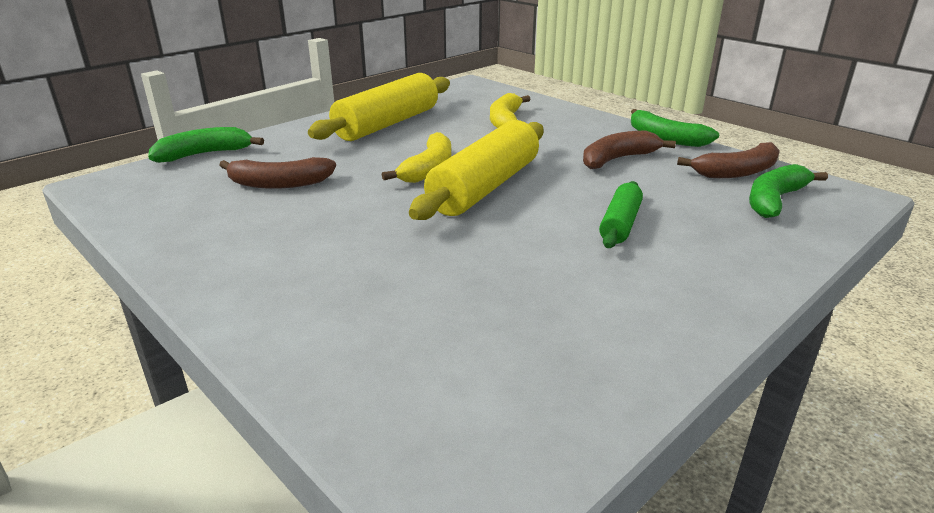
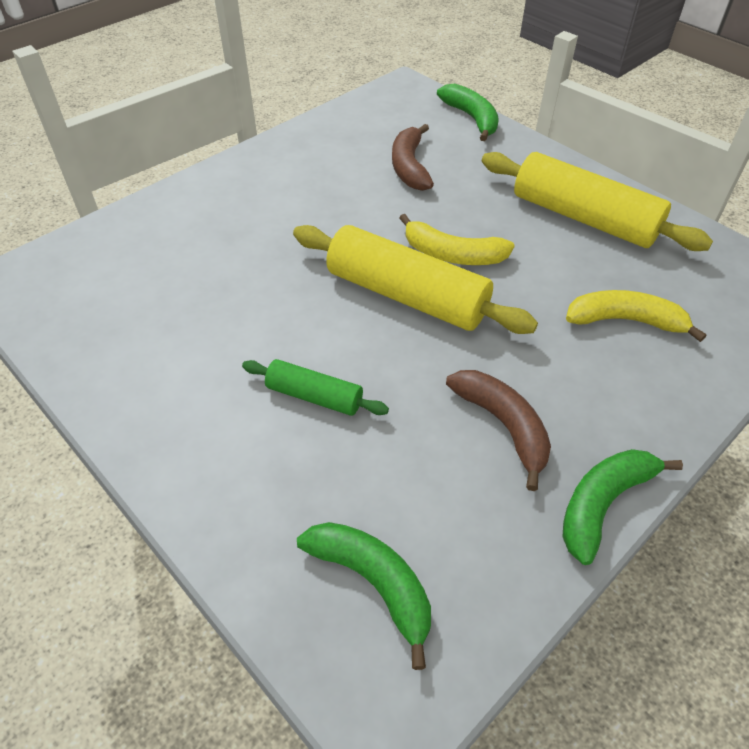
camera: 90 degrees right, 20 degrees up
brown banana [677,142,780,178] -> none

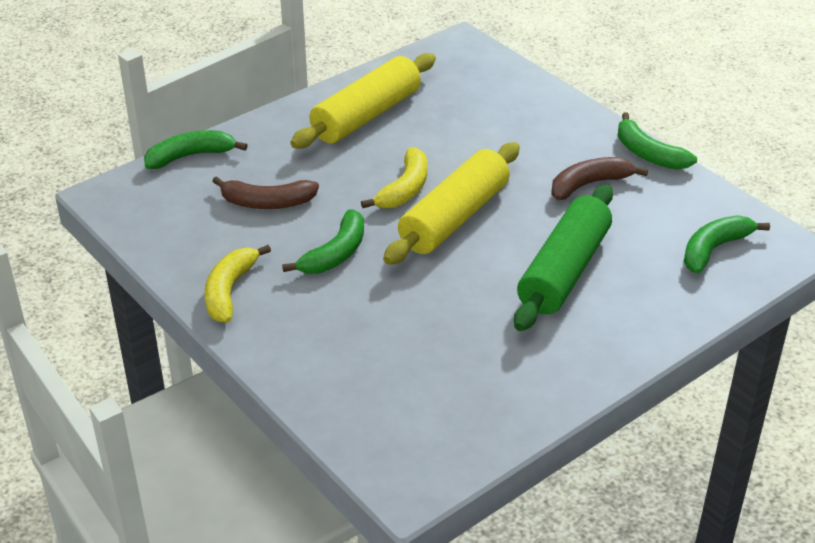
camera: 85 degrees left, 10 degrees down
green rolling pin [242,359,389,416] -> green rolling pin [514,184,613,331], size x1.93
yellow banana [566,290,706,342] -> yellow banana moved to [205,245,271,322]
none -> green banana [282,209,364,274]

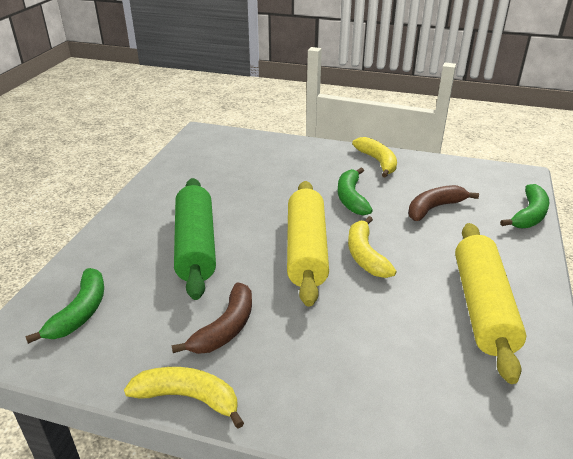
camera: 145 degrees right, 5 degrees down
green banana [618,112,697,170] -> yellow banana [124,367,244,428]

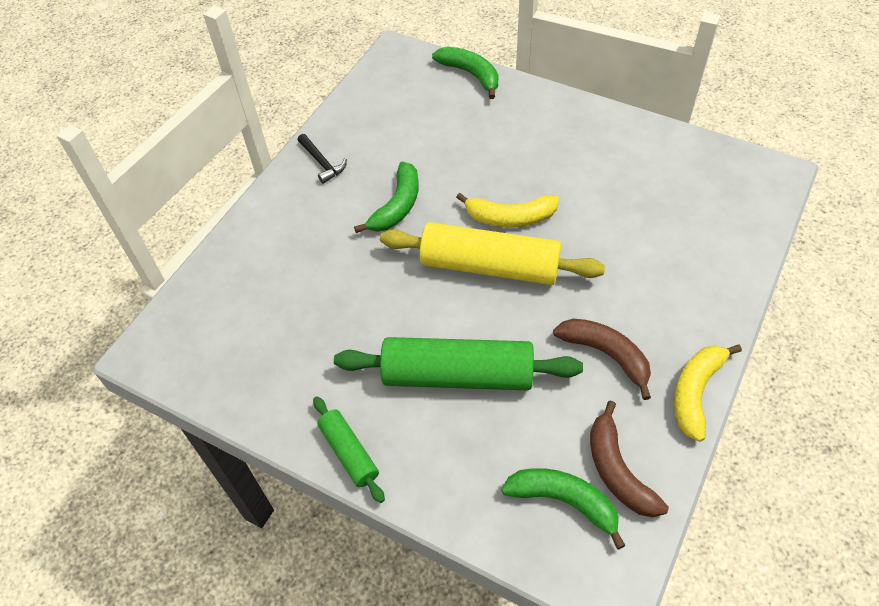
camera: 75 degrees left, 20 degrees up
green banana [338,167,373,216] -> green banana turned 75 degrees counterclockwise [354,162,419,233]
yellow banana [352,137,397,178] -> black hammer [297,134,347,184]
brown banana [408,185,479,221] -> brown banana moved to [590,400,669,517]
yellow rolling pin [455,223,526,384] -> none
none -> green rolling pin [313,397,385,503]

